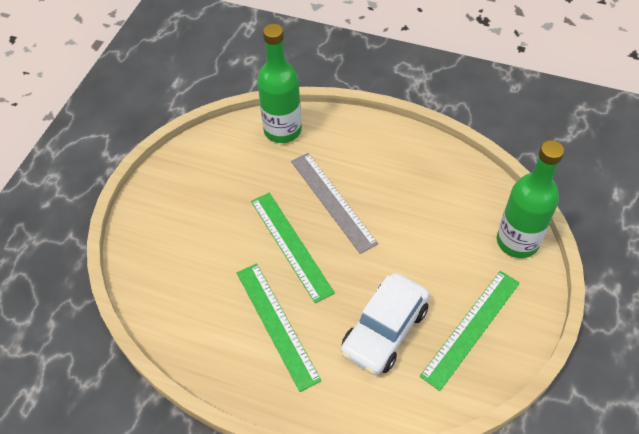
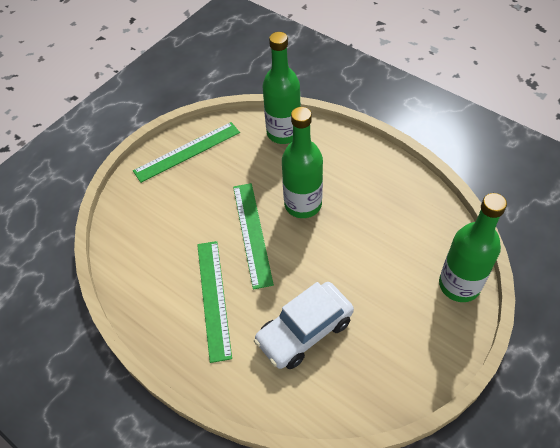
camera: 20 degrees right, 0 degrees up
grey ruler [291,153,378,254] -> green bottle [282,107,323,218]
green ruler [420,271,520,391] -> green ruler moved to [133,122,240,183]

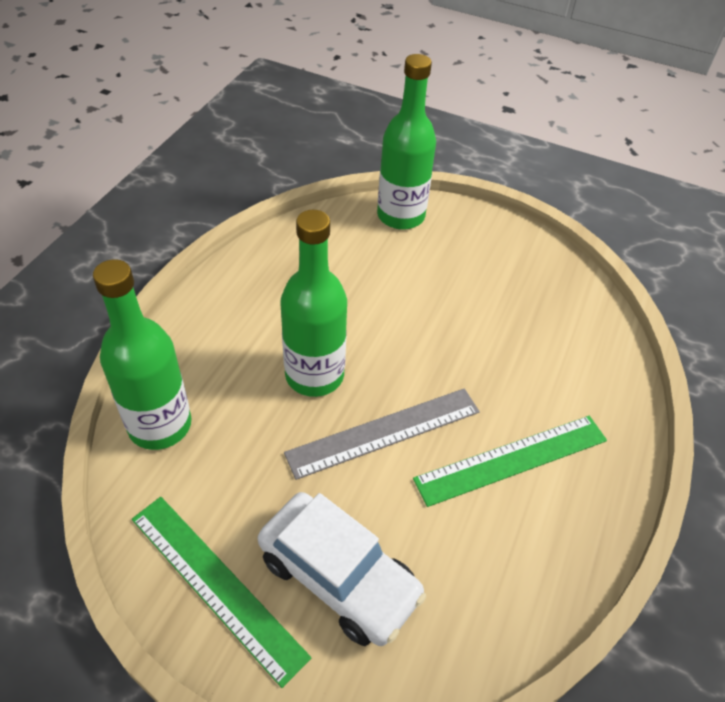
camera: 110 degrees left, 5 degrees down
green ruler [233,183,274,290] -> grey ruler [284,388,480,480]
white car [254,282,354,369] -> white car moved to [258,492,426,646]

